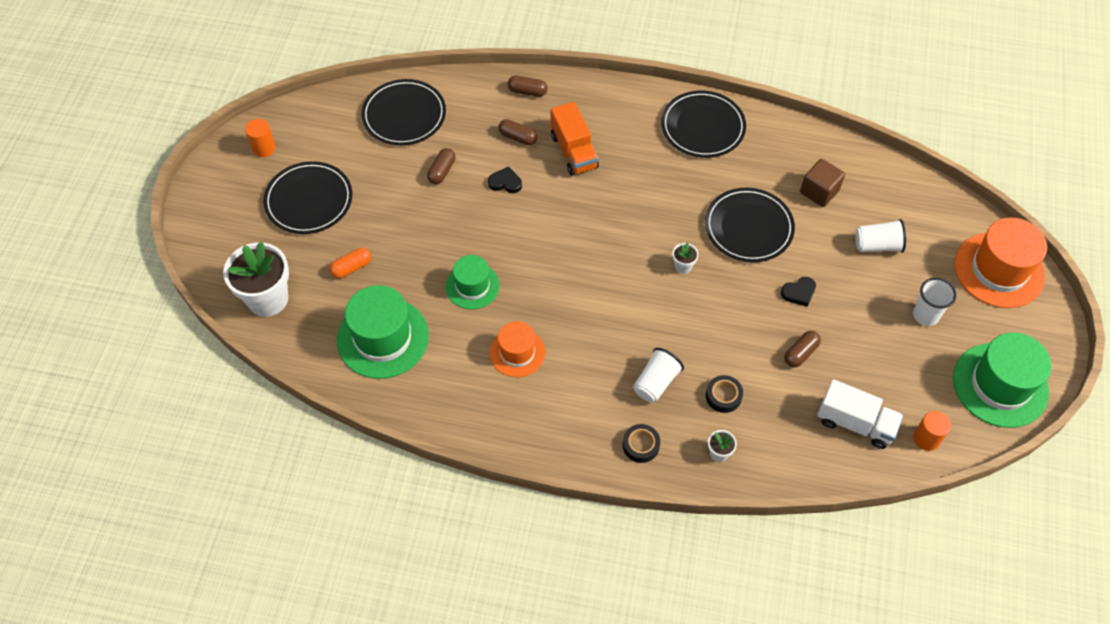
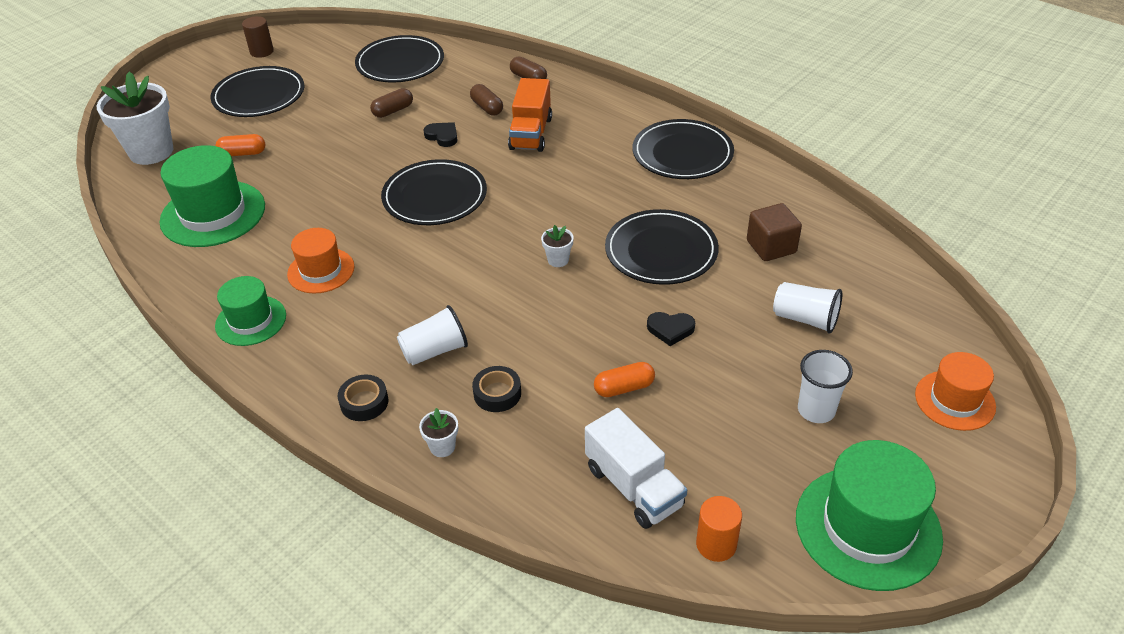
camera: 30 degrees right, 15 degrees down
orange cylinder [245,119,276,157] -> brown cylinder [242,16,274,58]
green hat [446,255,500,309] -> green hat moved to [215,276,286,346]
brown capsule [784,331,821,368] -> orange capsule [594,362,655,397]
orange hat [954,218,1047,308] -> orange hat [915,352,996,431], size x0.60
none -> black plate [381,159,487,225]

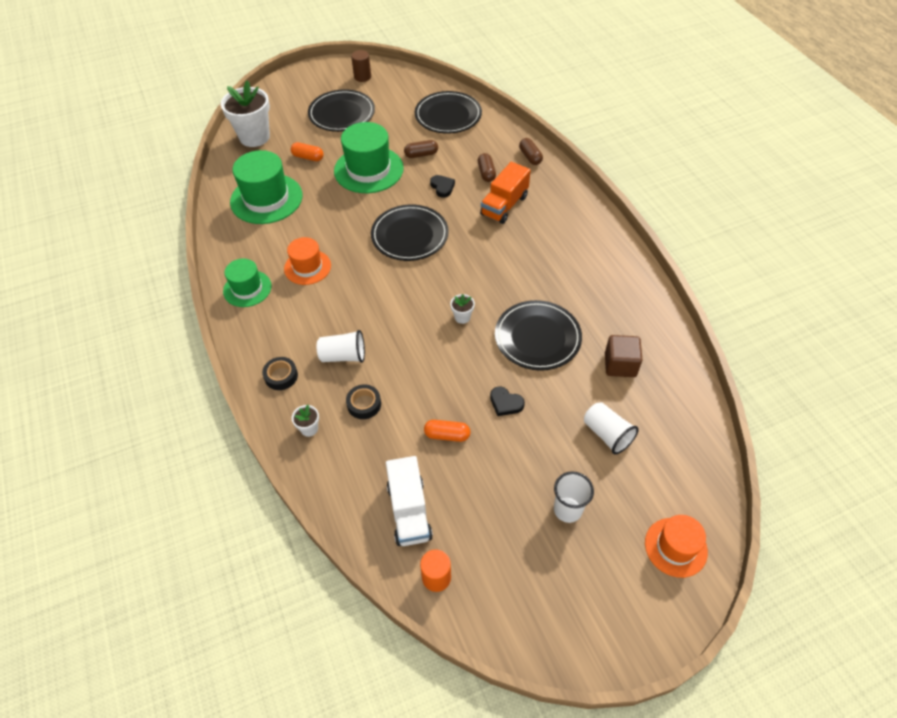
camera: 25 degrees right, 10 degrees up
black plate [633,119,734,179] -> none
green hat [796,440,943,591] -> green hat moved to [334,122,404,193]

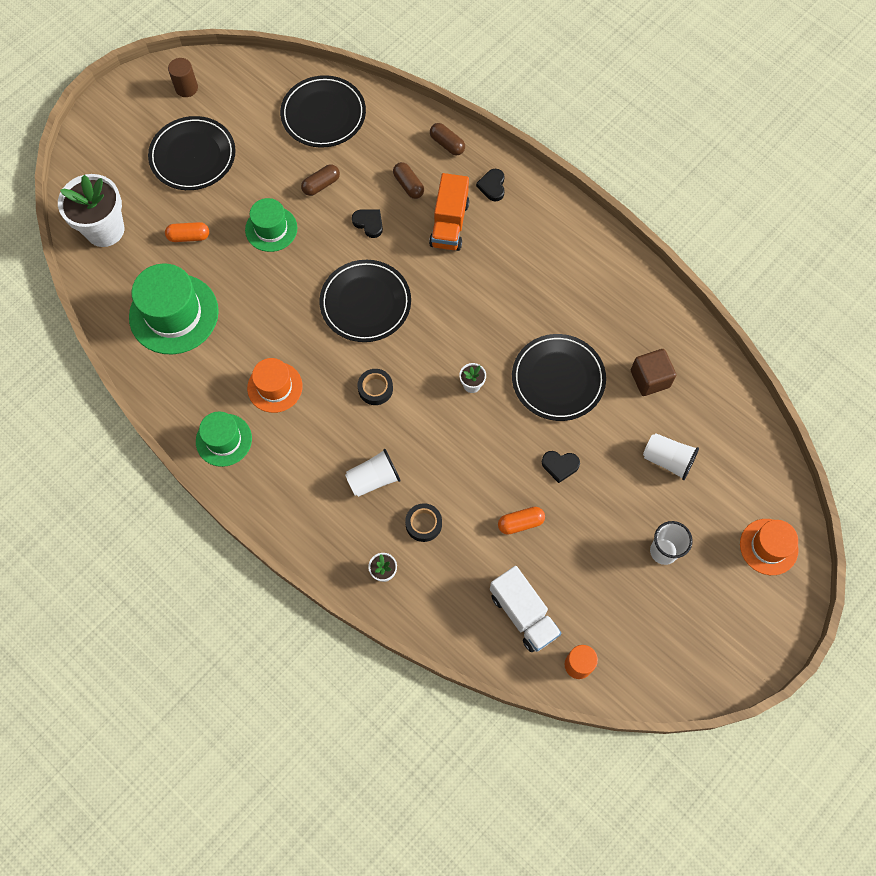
camera: 25 degrees left, 15 degrees up
black tape [262,357,298,390] -> black tape moved to [358,369,393,405]
green hat [334,122,404,193] -> green hat [245,198,297,252], size x0.60
none -> black heart [476,169,505,201]

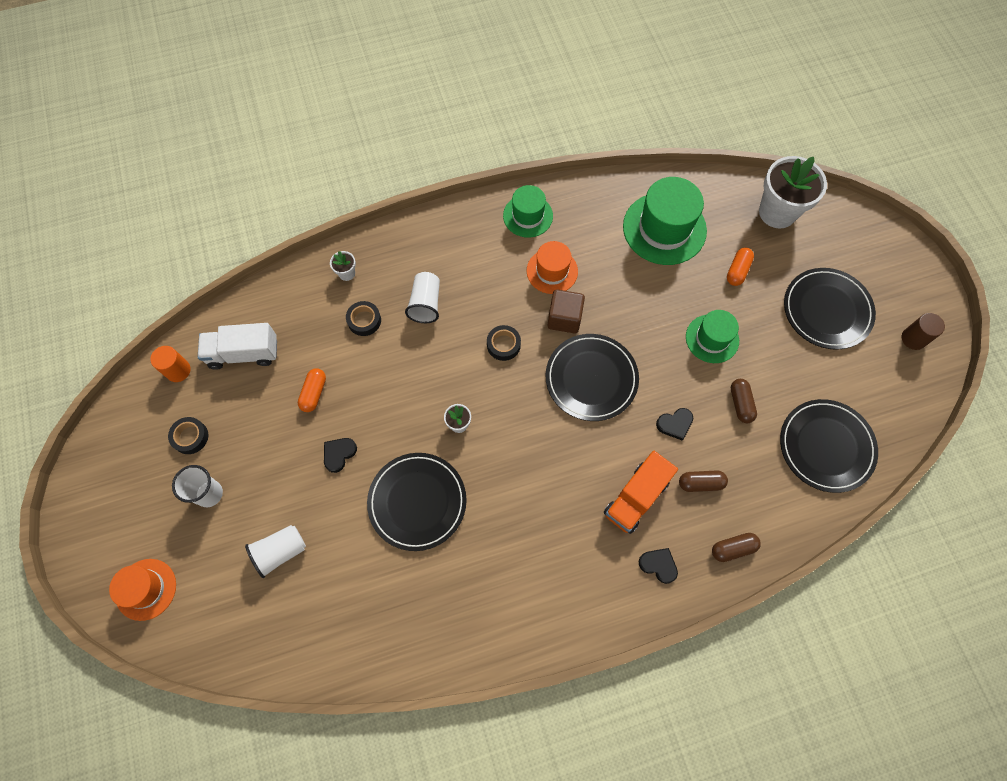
camera: 120 degrees right, 0 degrees up
orange truck [429,173,469,251] -> orange truck turned 90 degrees counterclockwise [604,451,678,534]
brown cube [631,349,676,396] -> brown cube moved to [548,289,585,333]
none -> black tape [168,417,209,454]

